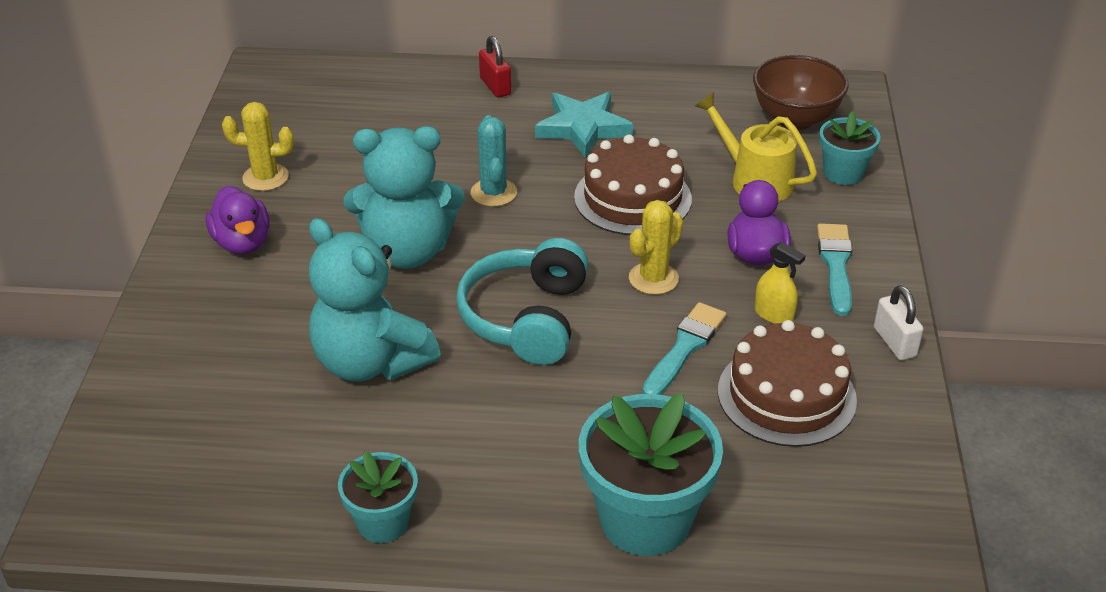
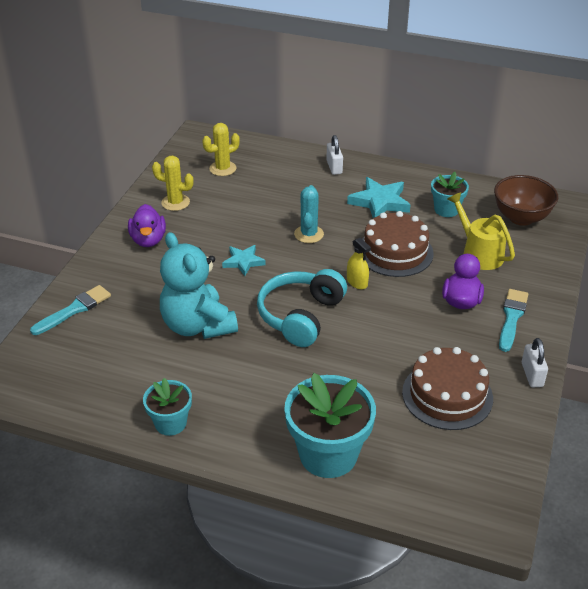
camera: 15 degrees right, 0 degrees up
turquoise teddy bear [344,126,465,269] -> turquoise star [222,245,266,276]
red padlock [479,36,511,98] -> white padlock [326,135,343,175]
yellow cactus [629,200,683,295] -> yellow cactus moved to [202,123,240,176]
turquoise brush [642,302,727,395] -> turquoise brush moved to [30,285,111,335]
yellow spray bottle [755,242,806,324] -> yellow spray bottle moved to [347,238,371,289]
turquoise flower pot [819,111,880,185] -> turquoise flower pot moved to [431,172,469,217]

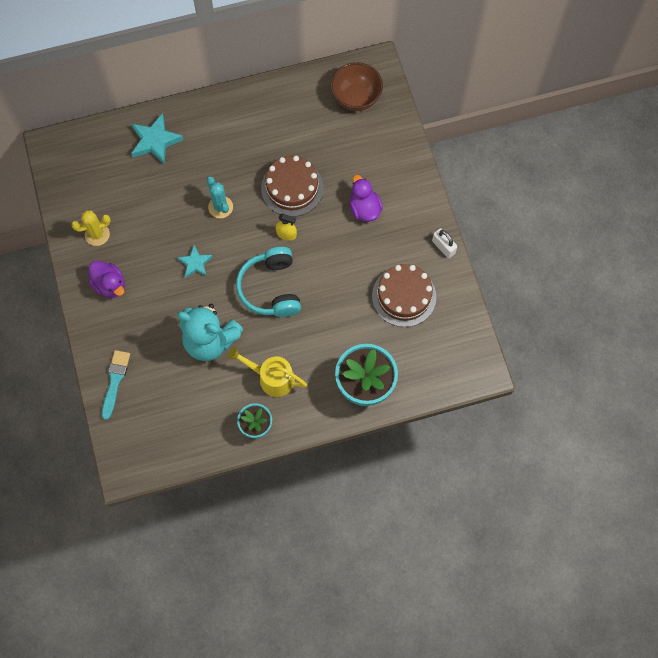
camera: 35 degrees left, 30 degrees up
yellow cactus [202,123,240,176] -> none
white padlock [326,135,343,175] -> none
turquoise star [347,177,410,218] -> turquoise star moved to [131,113,184,165]
turquoise flower pot [431,172,469,217] -> none
yellow watering can [448,192,515,270] -> yellow watering can moved to [228,347,307,397]
turquoise brush [499,289,529,352] -> none

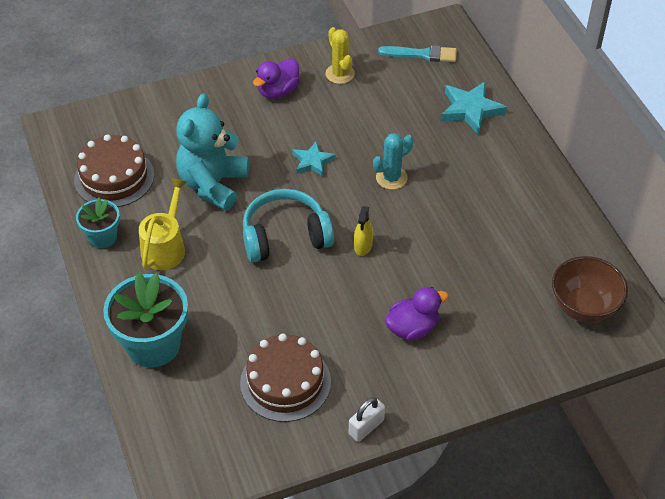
camera: 85 degrees right, 20 degrees down
turquoise brush [102,350,130,420] -> turquoise brush moved to [378,45,457,62]
brown cake [261,156,323,217] -> brown cake moved to [74,134,154,207]

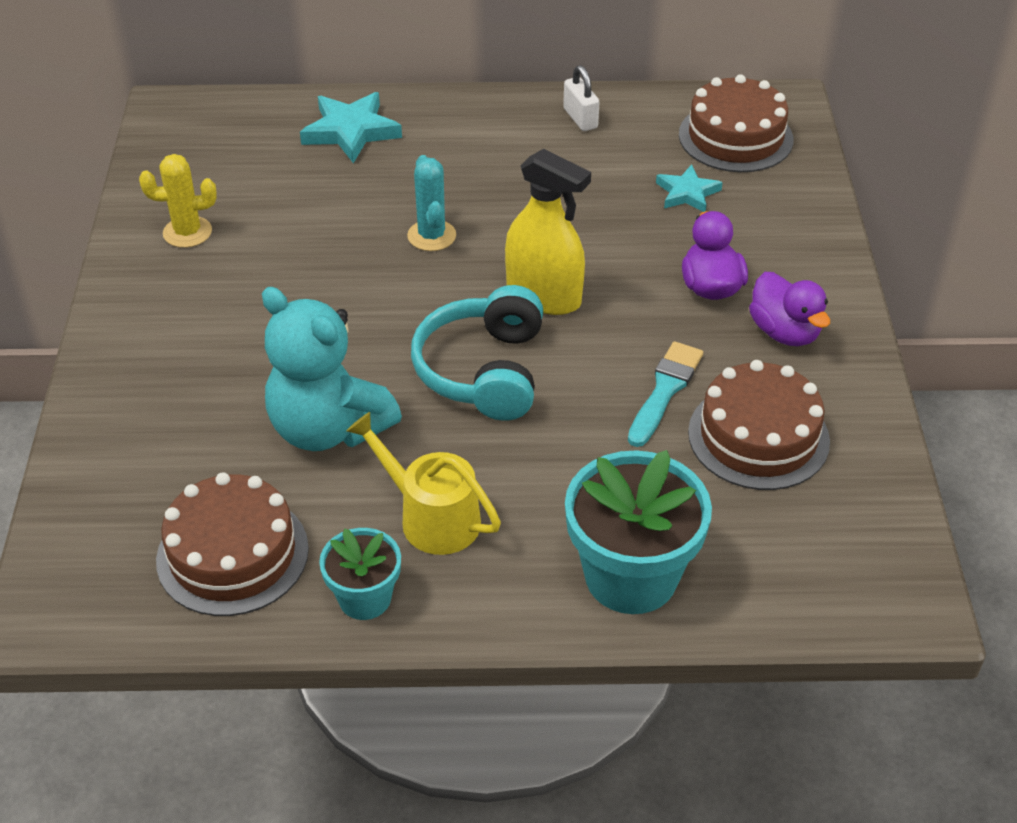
camera: 70 degrees left, 5 degrees down
purple duck [253,58,300,99] -> purple duck moved to [749,272,830,346]
turquoise star [292,141,335,176] -> turquoise star moved to [656,165,723,212]
white padlock [349,397,385,442] -> white padlock moved to [563,65,600,131]
yellow spray bottle [354,206,373,256] -> yellow spray bottle [505,149,591,315], size x1.95
turquoise brush [378,45,457,62] -> turquoise brush moved to [628,341,703,447]
brown bowl [552,256,628,323] -> brown cake [679,74,793,172]

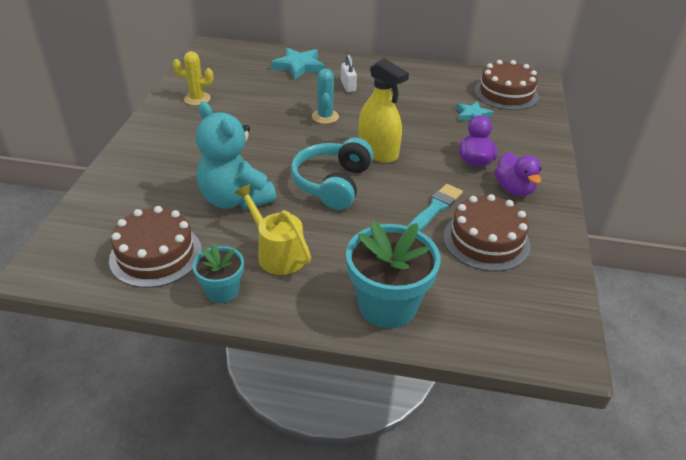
camera: 10 degrees right, 5 degrees down
white padlock [563,65,600,131] -> white padlock moved to [341,54,357,92]

